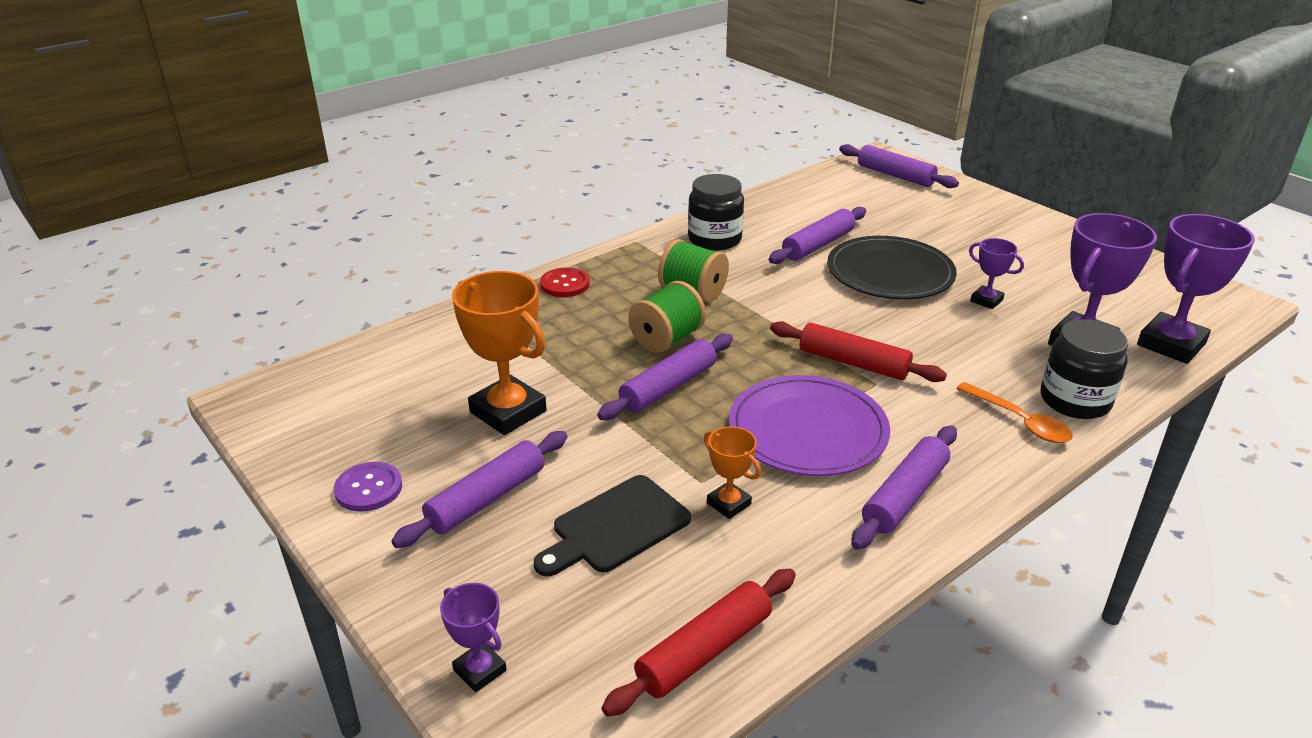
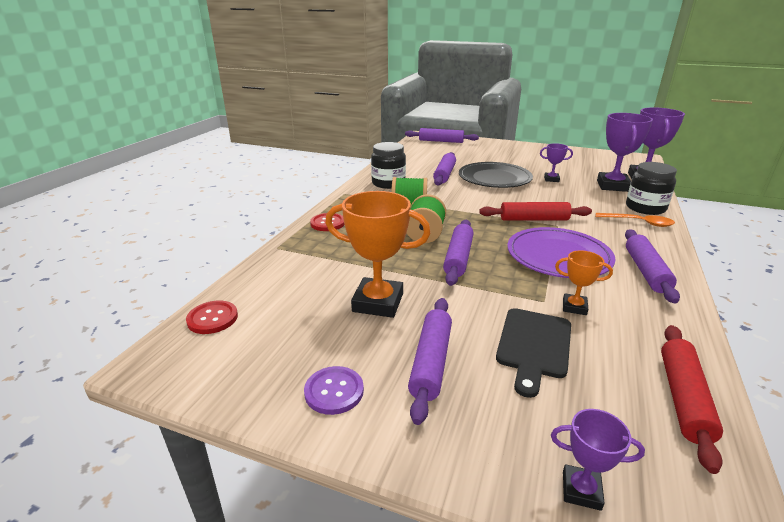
camera: 30 degrees left, 5 degrees down
none -> red button [186,301,238,334]

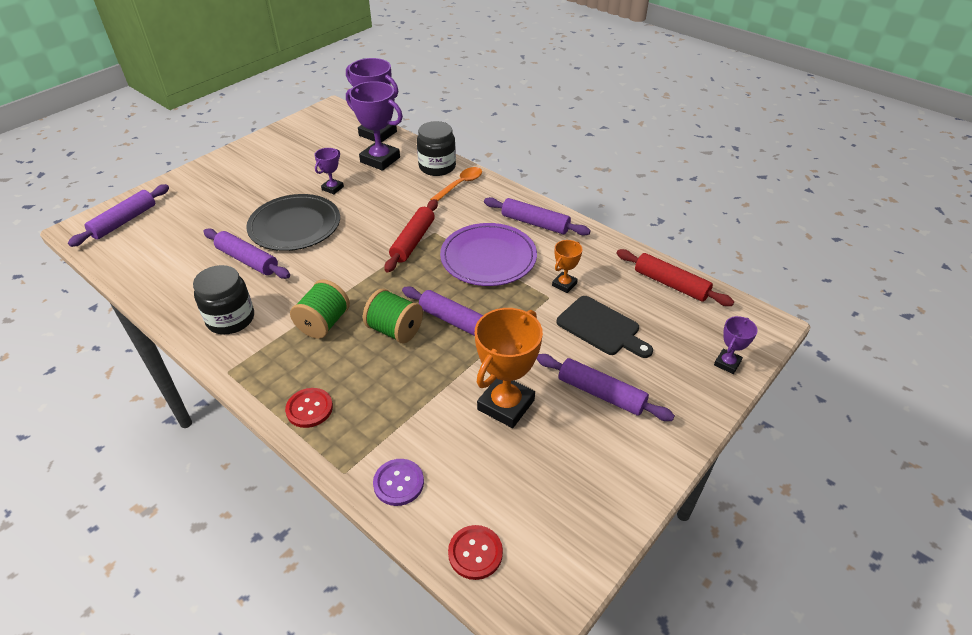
camera: 70 degrees left, 15 degrees up
purple button [304,366,364,415] -> purple button moved to [373,459,424,506]

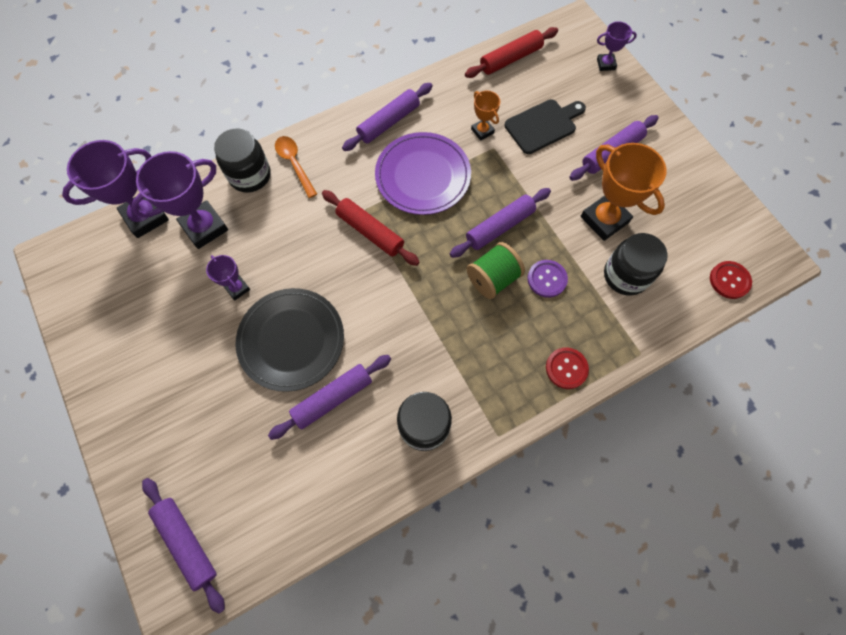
camera: 70 degrees left, 25 degrees up
green spool [290,279,350,339] -> none
purple button [373,459,424,506] -> purple button moved to [528,260,568,298]
purple trophy [714,316,758,374] -> purple trophy turned 60 degrees counterclockwise [597,21,637,71]
none -> black jar [604,233,668,296]

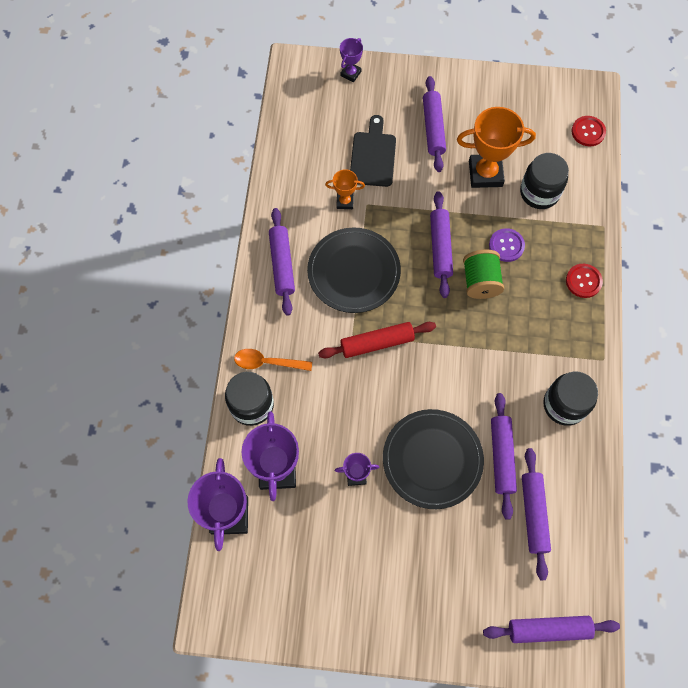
camera: 55 degrees left, 0 degrees up
purple plate [375,132,471,215] -> black plate [307,228,401,313]
red rolling pin [465,27,558,78] -> none
none -> purple rolling pin [522,448,551,580]

